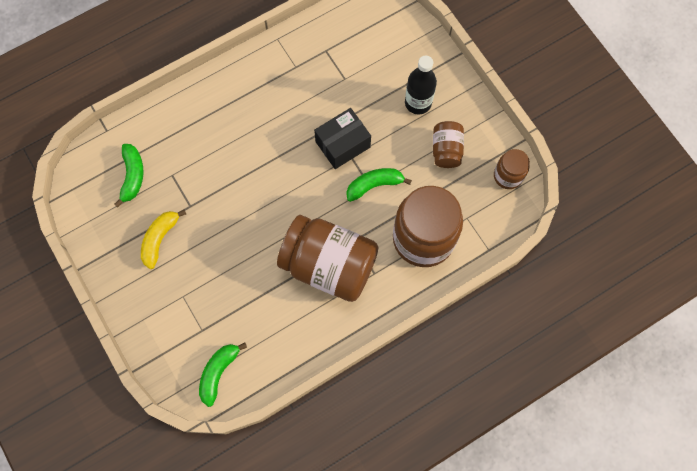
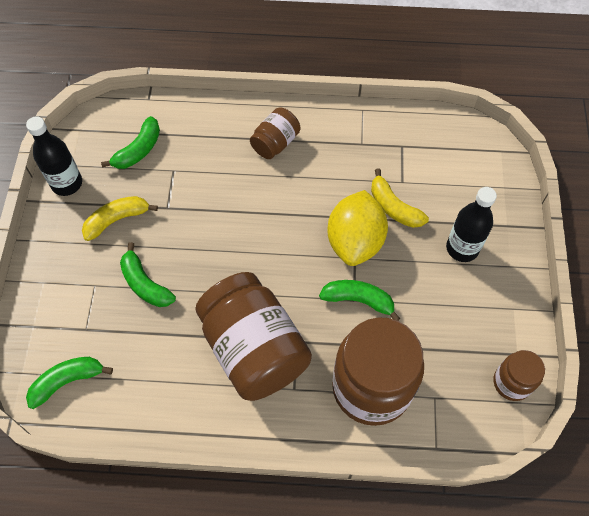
camera: 35 degrees right, 10 degrees down
black box [314,108,371,169] -> yellow lemon [327,190,388,266]
brown jar [433,121,464,168] -> brown jar moved to [250,108,300,159]
none -> black bottle [26,116,82,196]
none -> green banana [120,242,176,307]
none -> yellow banana [371,168,429,228]

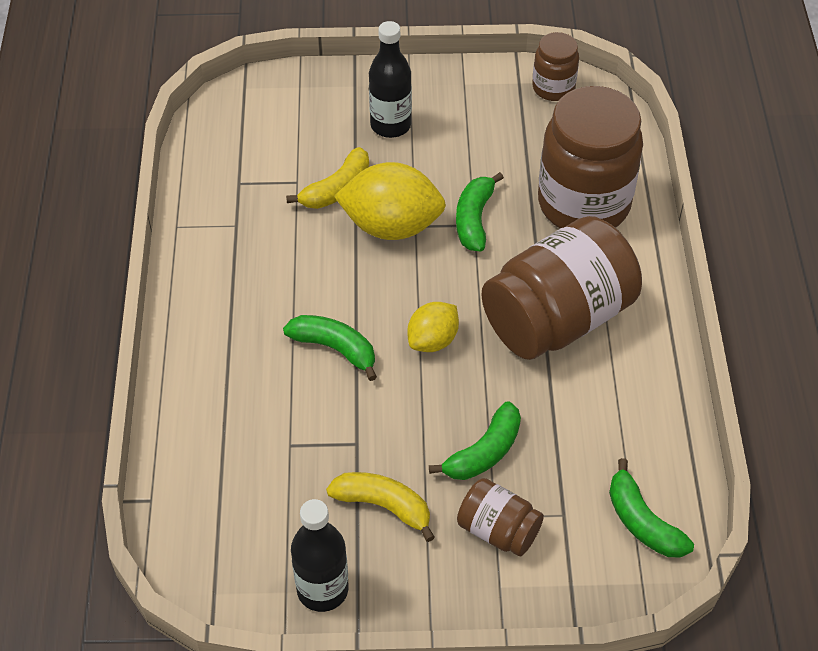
camera: 95 degrees left, 10 degrees down
yellow banana [82,196,158,241] -> yellow banana turned 150 degrees clockwise [326,472,435,542]
green banana [101,116,160,169] -> green banana moved to [283,315,377,381]
brown jar [250,108,300,159] -> brown jar moved to [457,478,544,556]
none -> yellow lemon [407,302,459,352]

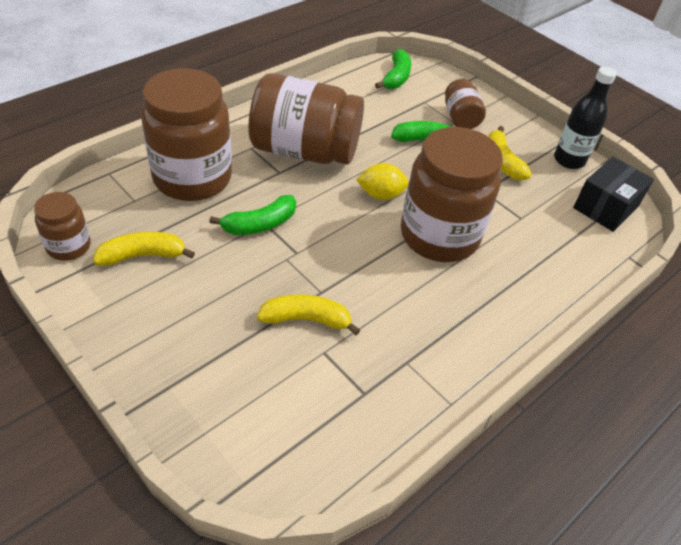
camera: 135 degrees left, 5 degrees down
green banana [283,315,377,381] -> brown jar [401,127,503,262]
yellow lemon [334,162,446,240] -> none
black bottle [369,21,412,138] -> none
none -> yellow banana [93,232,195,266]
none -> black box [573,157,654,232]

